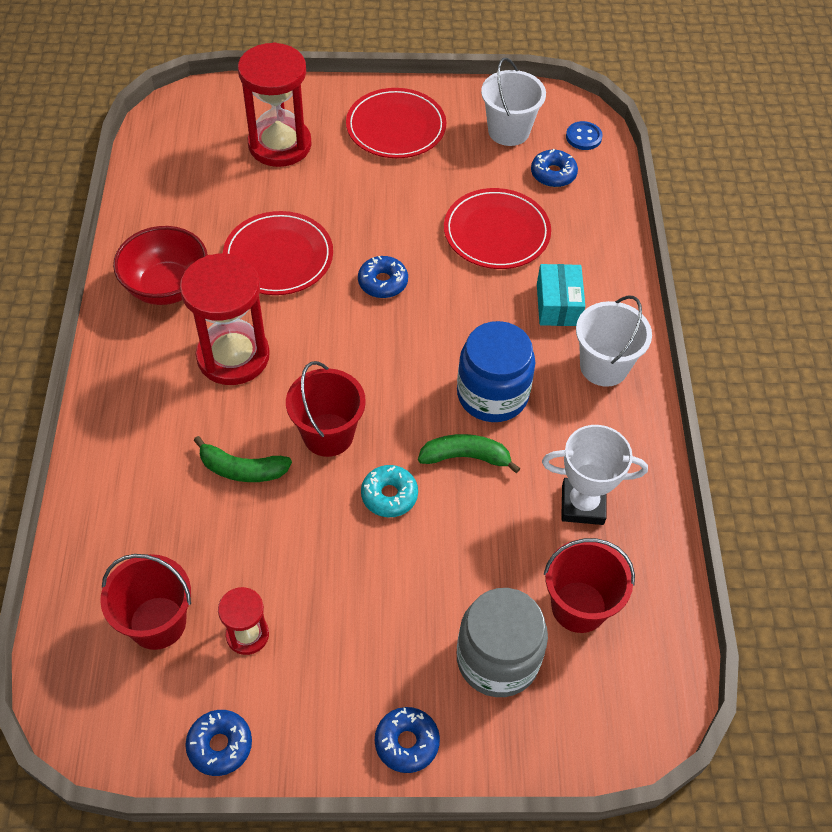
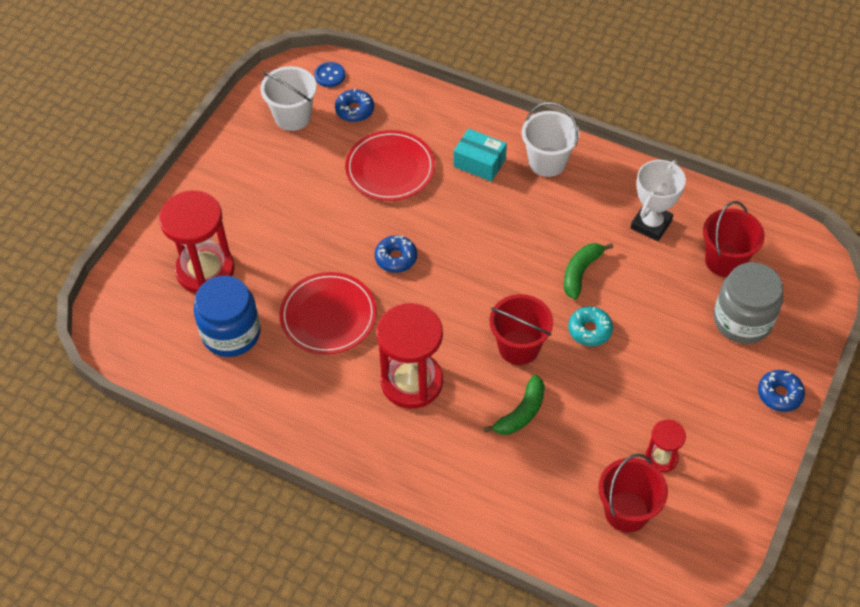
camera: 60 degrees left, 0 degrees up
red bowl [113,226,208,305] -> none
blue donut [185,710,252,776] -> none
red plate [346,88,446,158] -> none
blue jar [457,321,535,422] -> blue jar moved to [194,276,261,357]

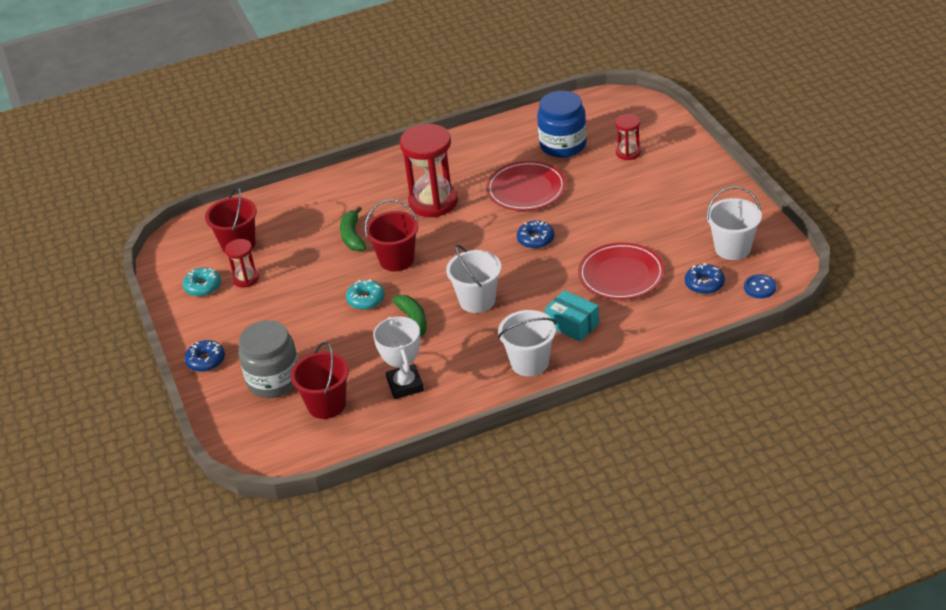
camera: 135 degrees right, 15 degrees down
red hourglass [159,190,235,293] -> red hourglass [615,114,641,160], size x0.51
turquoise box [453,129,507,182] -> turquoise box turned 60 degrees clockwise [545,290,599,342]
none -> turquoise donut [183,267,221,297]
none -> white bucket [446,245,501,313]

